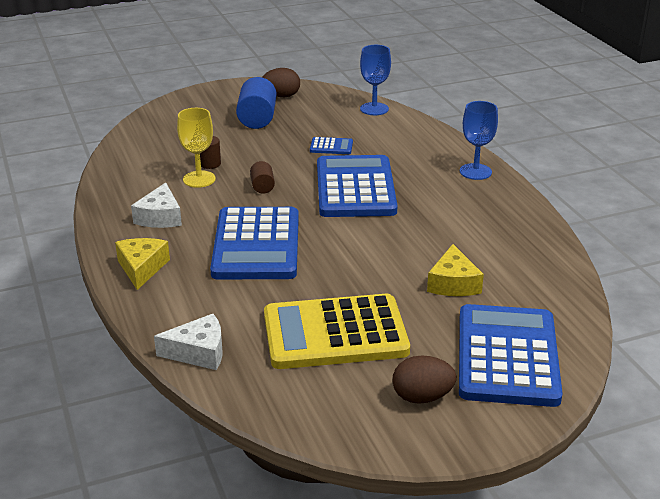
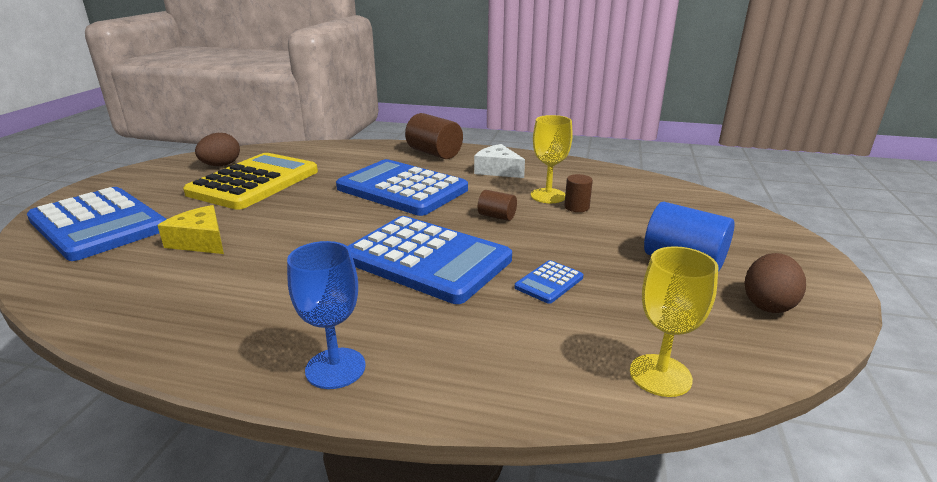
camera: 125 degrees right, 5 degrees down
yellow cheese [115,238,170,290] -> brown cylinder [405,113,463,159]
white cheese [154,314,223,370] -> none
blue goblet [360,45,391,115] -> yellow goblet [630,246,718,397]
brown egg [393,355,456,404] -> brown egg moved to [195,133,240,166]

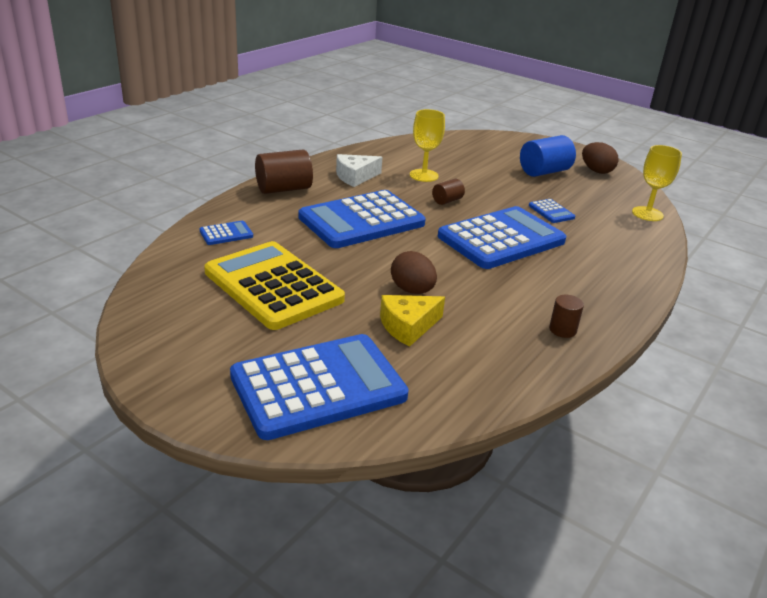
camera: 70 degrees left, 5 degrees up
brown egg [195,133,240,166] -> brown egg moved to [391,251,437,294]
blue goblet [287,241,366,389] -> none
brown cylinder [564,174,593,212] -> brown cylinder moved to [549,295,584,338]
none -> blue calculator [200,221,253,245]

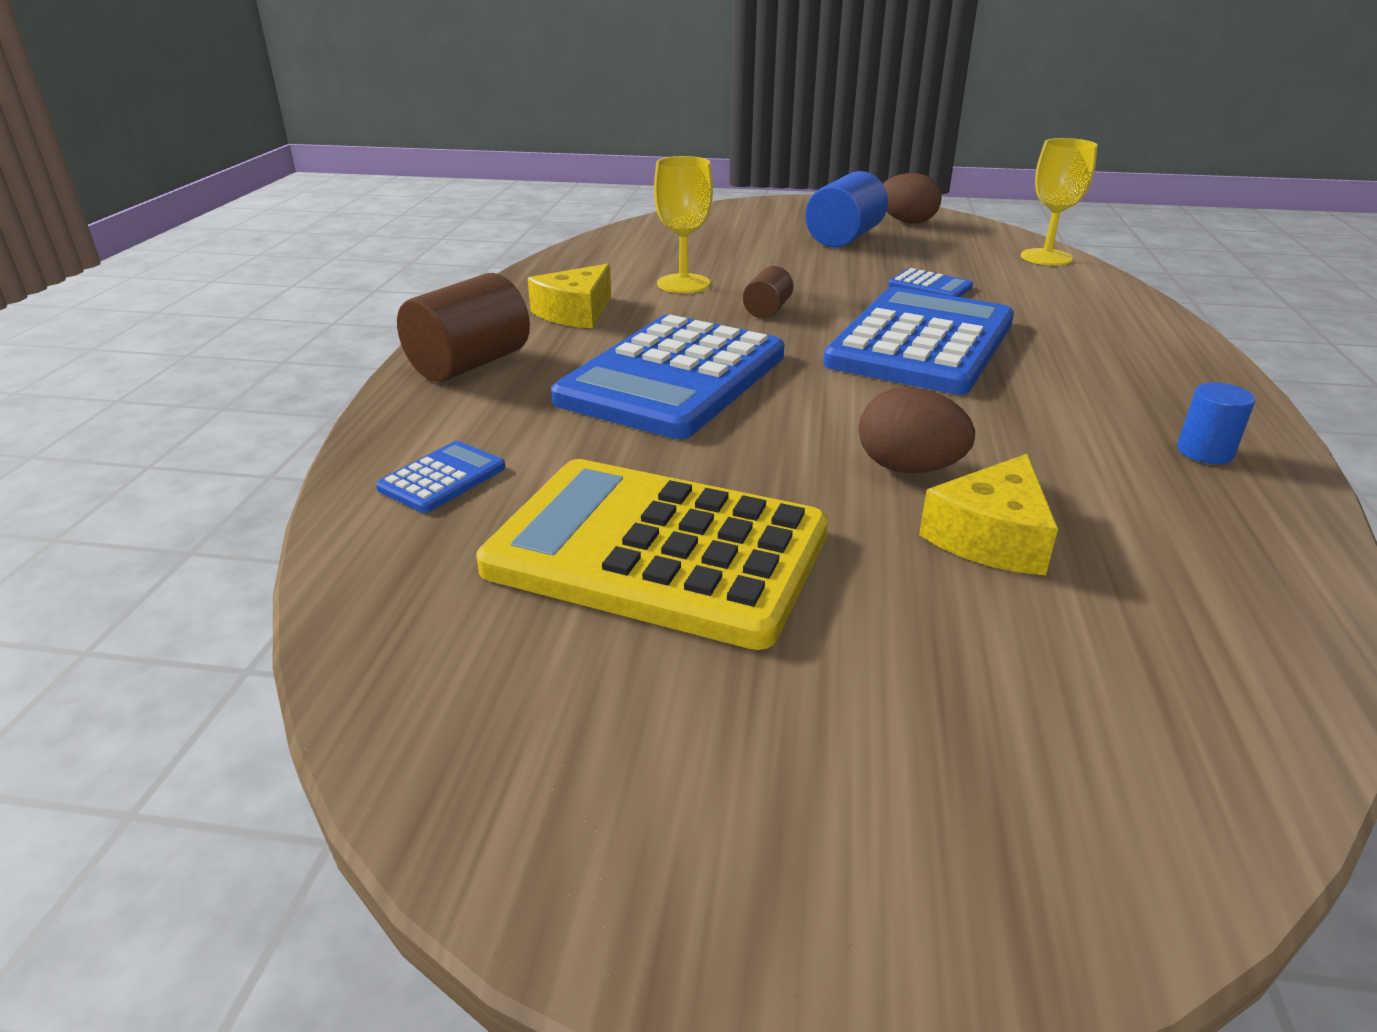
camera: 25 degrees left, 0 degrees up
blue calculator [230,334,409,440] -> none
white cheese [336,154,382,187] -> yellow cheese [527,264,611,328]
brown cylinder [549,295,584,338] -> blue cylinder [1177,382,1255,464]

